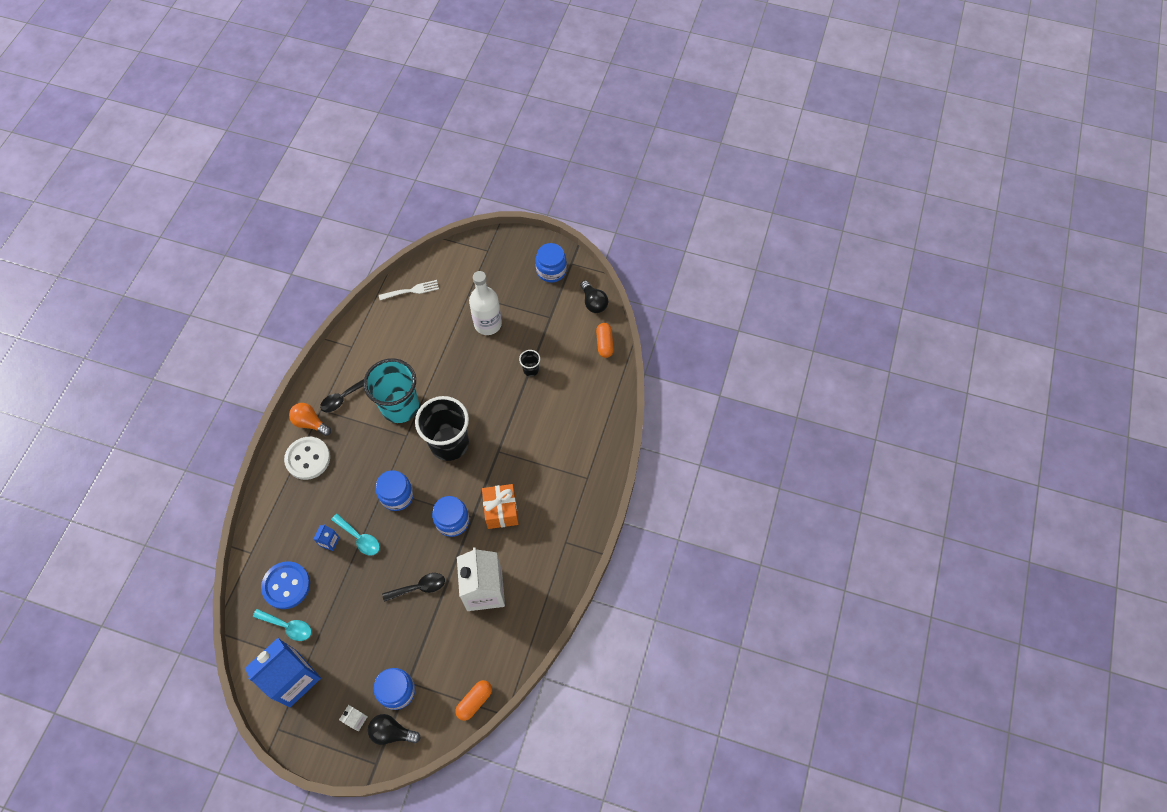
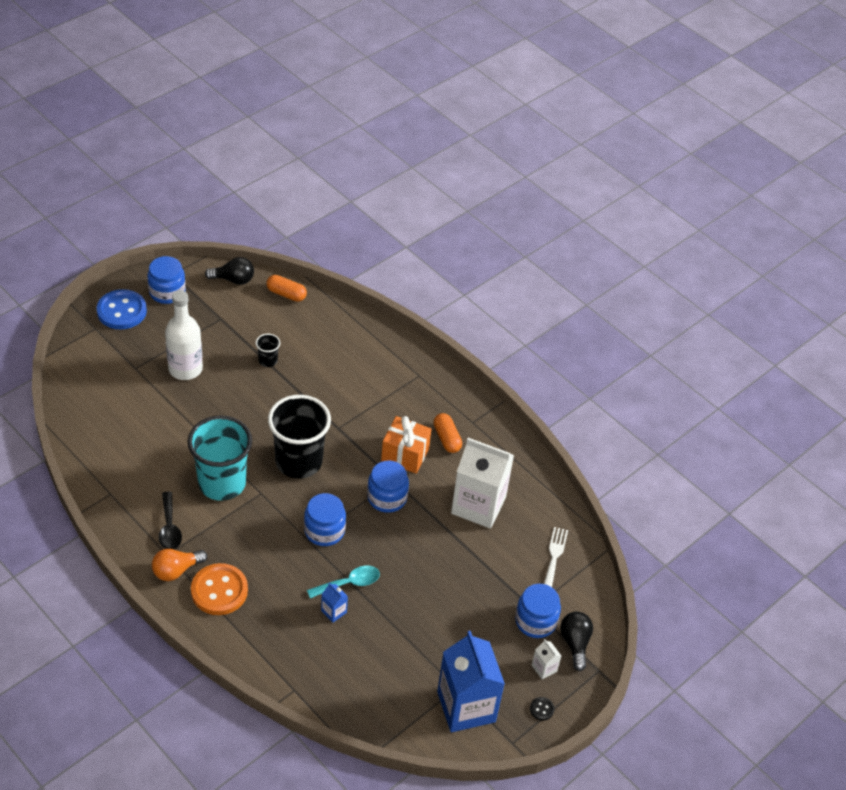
camera: 65 degrees left, 15 degrees down
turquoise spoon [253,609,312,641] -> none
blue button [261,561,310,609] -> blue button moved to [97,289,147,329]
white button [284,437,330,480] -> orange button [191,563,248,615]
black light bulb [368,714,421,745] -> black light bulb turned 135 degrees clockwise [560,612,593,671]
white fork [379,280,439,300] -> white fork moved to [544,527,568,587]
black spoon [382,573,445,602] -> none
orange capsule [455,680,492,721] -> orange capsule moved to [433,413,462,453]
none -> black button [530,697,554,720]

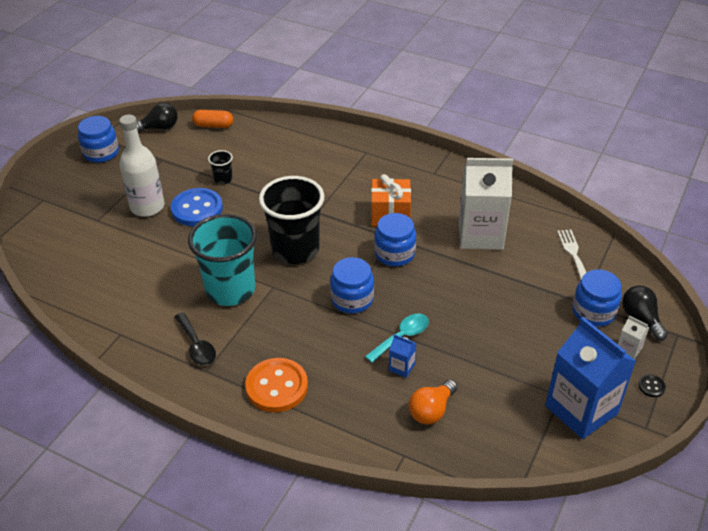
camera: 15 degrees left, 5 degrees down
blue button [97,289,147,329] -> blue button moved to [171,188,223,226]
orange light bulb [152,549,207,581] -> orange light bulb moved to [409,380,458,425]
orange capsule [433,413,462,453] -> none

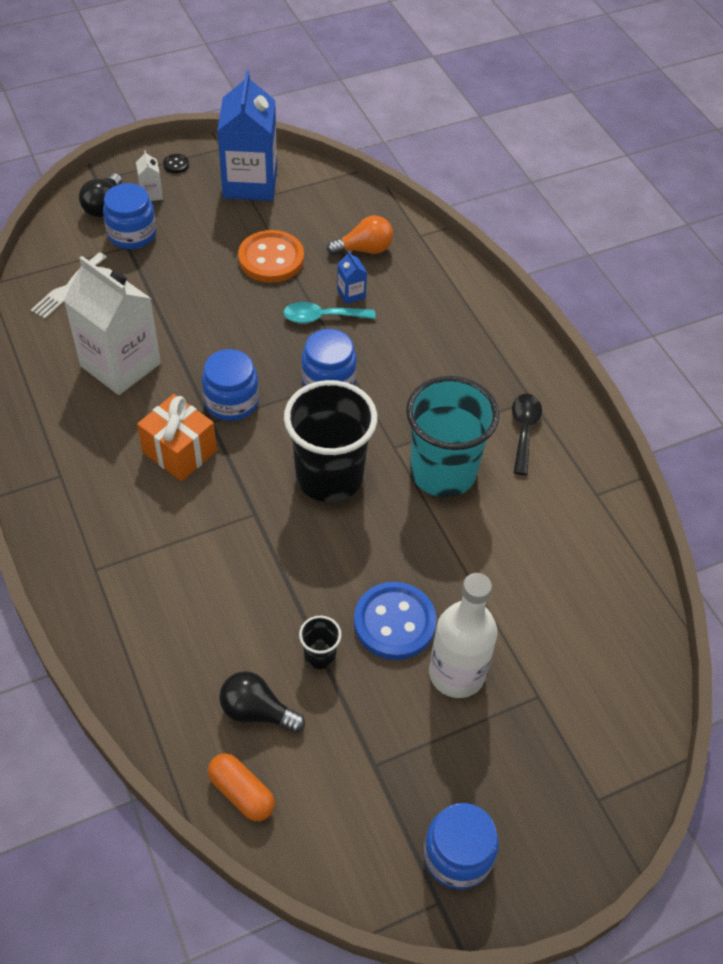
camera: 145 degrees left, 10 degrees up
black light bulb [137,103,178,132] -> black light bulb moved to [219,671,305,733]
orange button [245,358,308,412] -> orange button moved to [238,230,304,283]

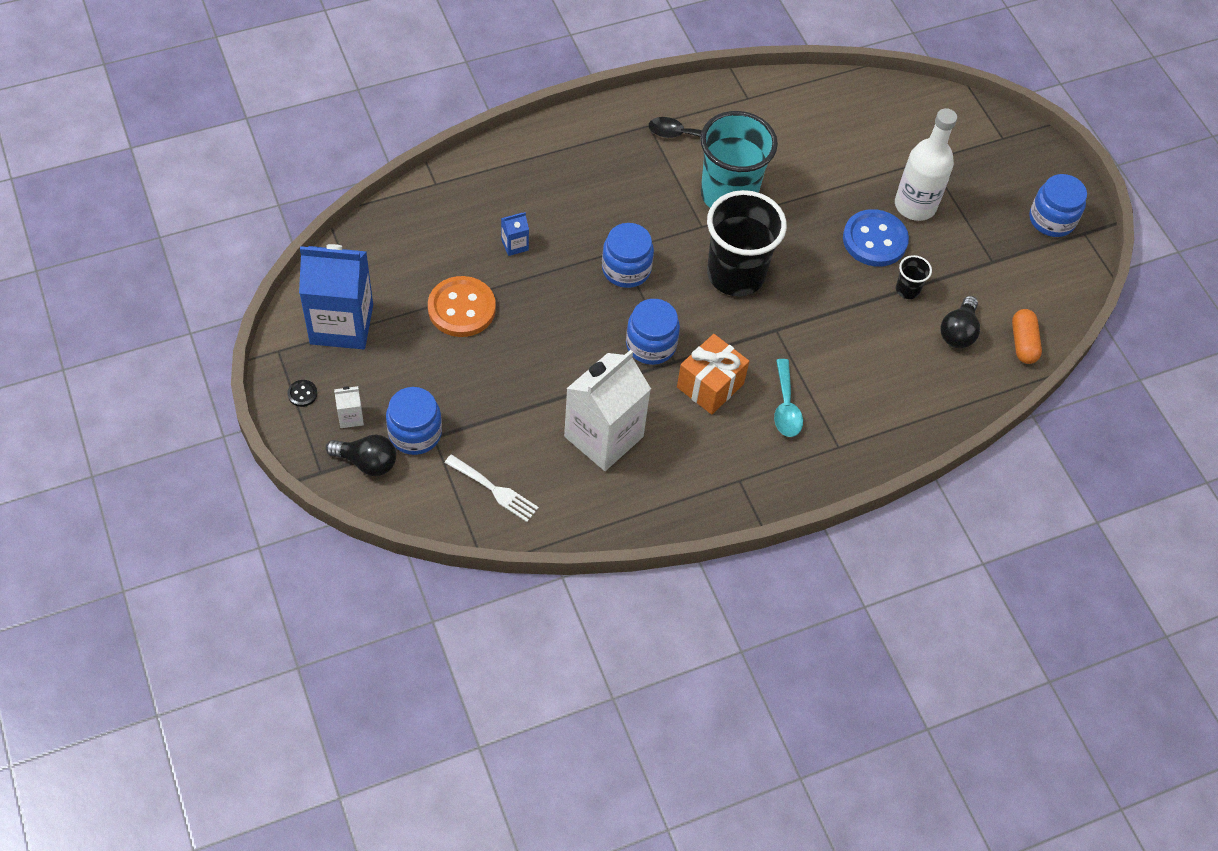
camera: 90 degrees left, 5 degrees up
orange capsule [208,753,275,821] -> orange capsule turned 45 degrees counterclockwise [1012,309,1042,364]
turquoise spoon [283,302,375,323] -> turquoise spoon moved to [774,359,803,437]
orange light bulb [326,216,393,255] -> none

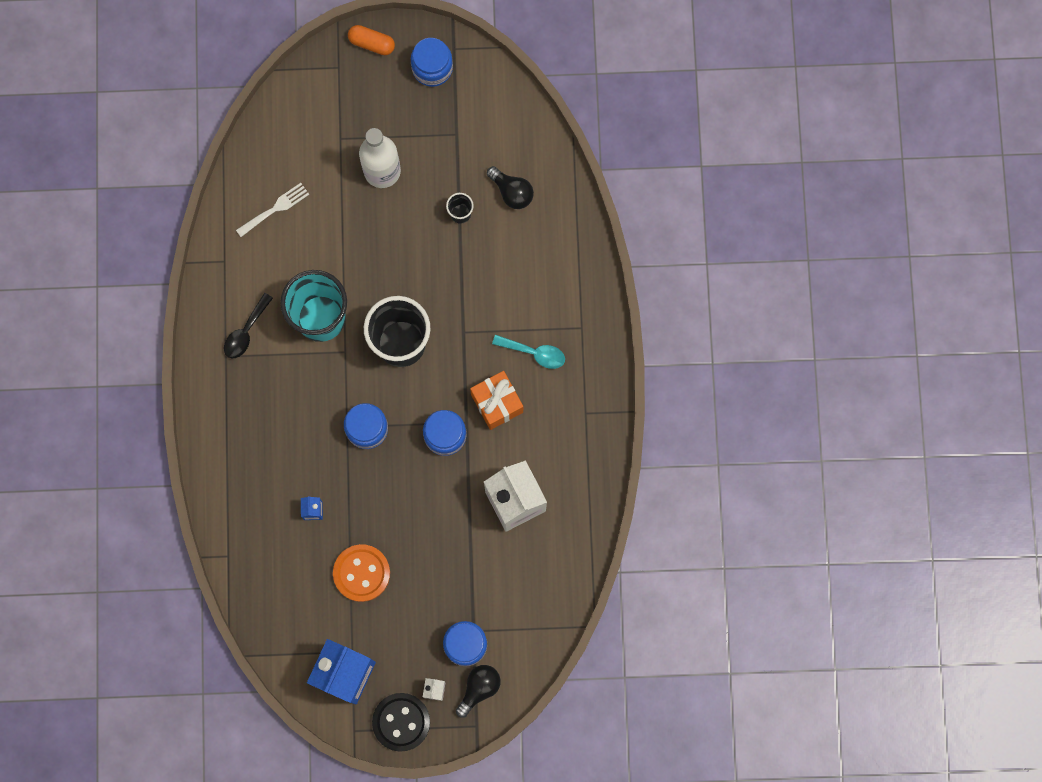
camera: 65 degrees left, 20 degrees up
black button [287,380,317,407] -> black button [372,693,430,752], size x2.40
white fork [444,454,539,522] -> white fork moved to [236,183,310,237]
blue button [843,209,909,267] -> none
orange capsule [1012,309,1042,364] -> orange capsule moved to [348,25,395,55]

